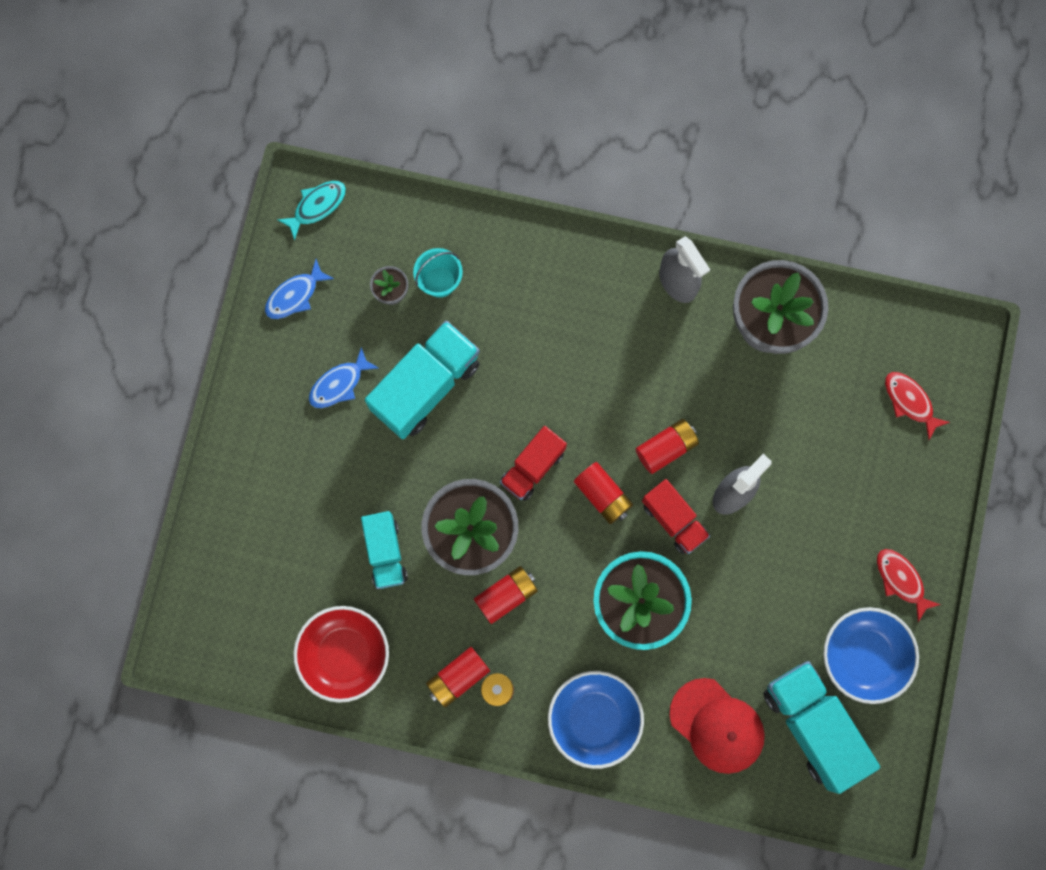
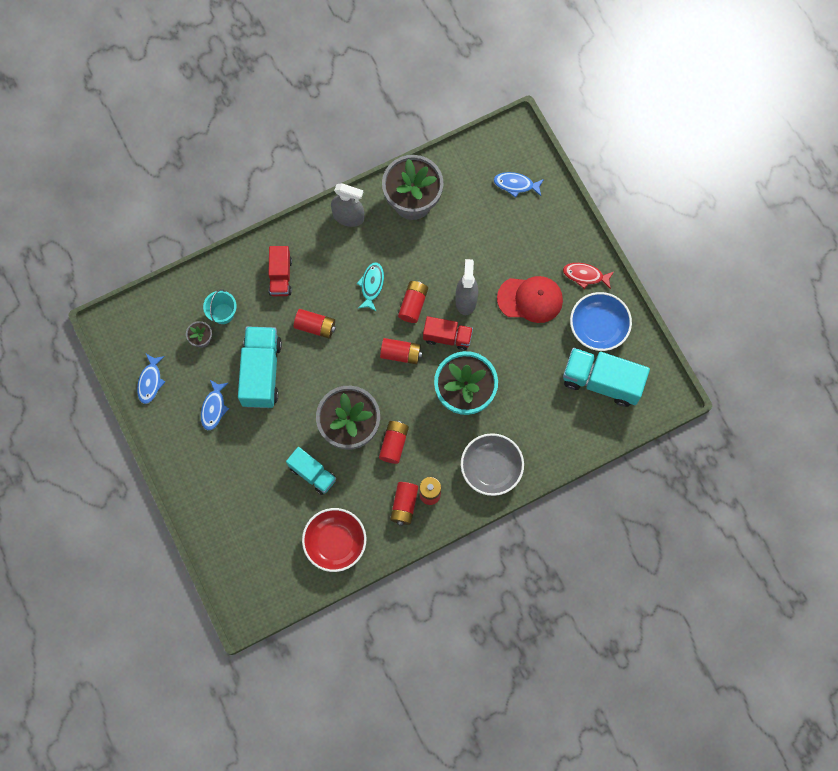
camera: 40 degrees left, 5 degrees down
turquoise fish [277,181,346,240] -> turquoise fish moved to [357,262,384,312]
red truck [500,426,567,501] -> red truck moved to [268,246,292,296]
blue bowl [548,671,644,769] -> grey bowl [461,433,524,496]
red cap [669,678,765,774] -> red cap moved to [497,276,563,323]
red fish [885,372,950,440] -> blue fish [494,172,544,198]
none -> red battery [294,309,336,338]

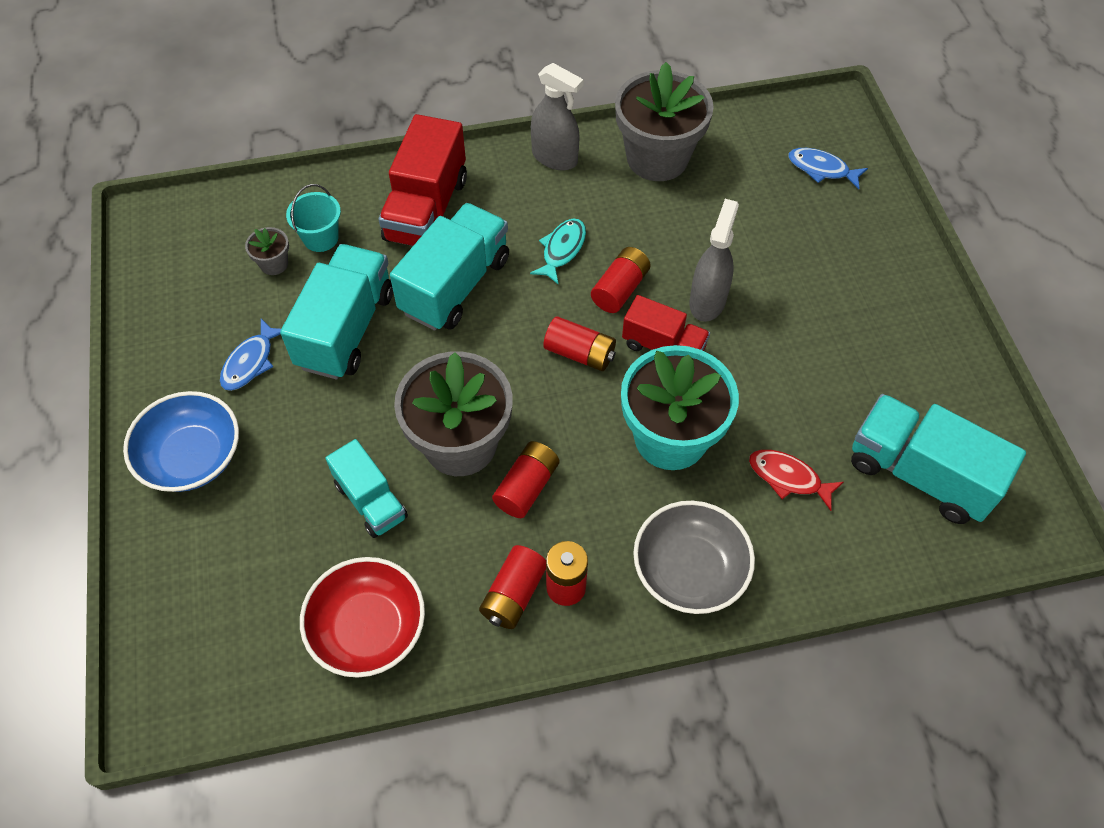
camera: 15 degrees right, 15 degrees down
blue fish [137,354,165,404] -> none
red truck [268,246,292,296] -> red truck [378,114,467,246], size x1.64
red battery [294,309,336,338] -> turquoise truck [390,203,509,331]
red cap [497,276,563,323] -> none
red fish [563,263,614,289] -> red fish moved to [749,450,844,511]
blue bowl [570,292,632,351] -> blue bowl moved to [123,391,239,492]

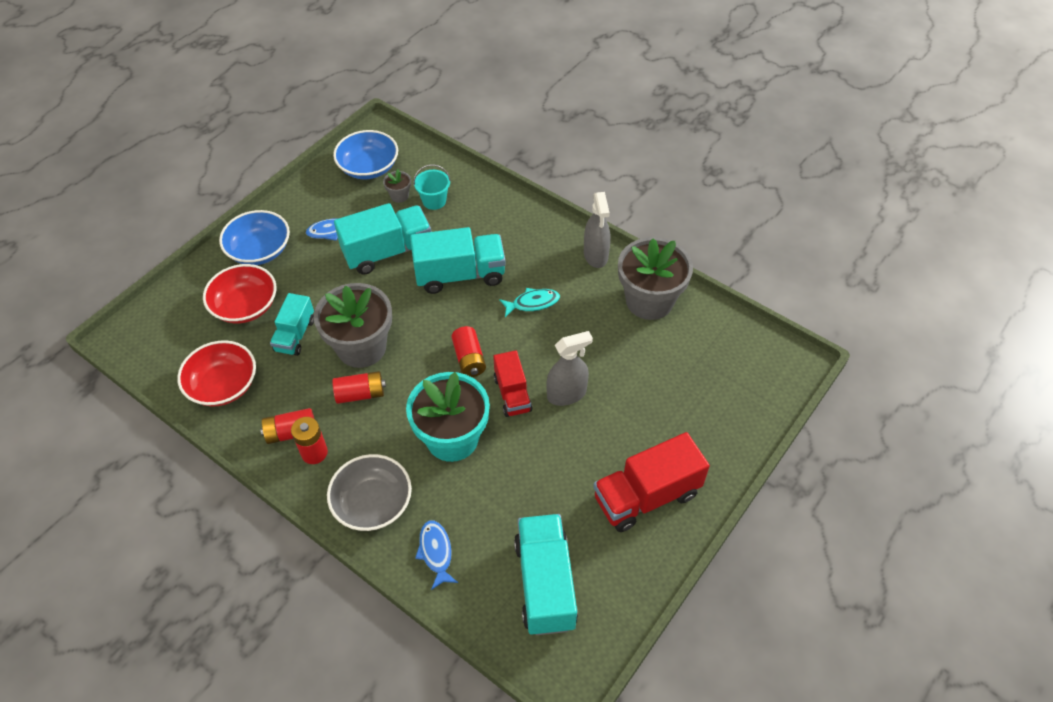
camera: 50 degrees right, 5 degrees down
red truck [378,114,467,246] -> red truck moved to [593,432,710,532]
red battery [591,247,651,313] -> none
red fish [749,450,844,511] -> none
blue fish [788,148,868,189] -> blue fish moved to [415,520,458,590]
none -> red bowl [203,264,277,323]
none -> blue bowl [333,130,398,179]

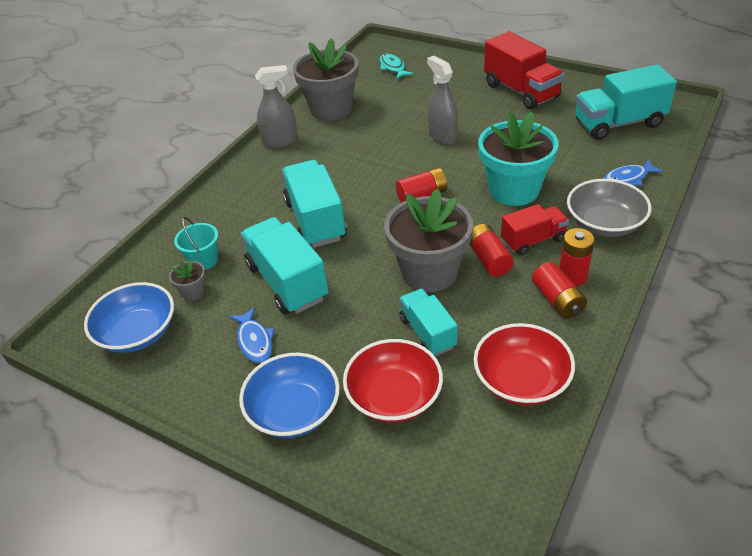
camera: 95 degrees left, 10 degrees down
turquoise truck [270,293,314,356] -> turquoise truck turned 120 degrees counterclockwise [399,288,458,356]
red truck [493,350,532,417] -> red truck moved to [501,204,569,255]
turquoise fish [499,288,560,317] -> turquoise fish moved to [380,53,413,79]

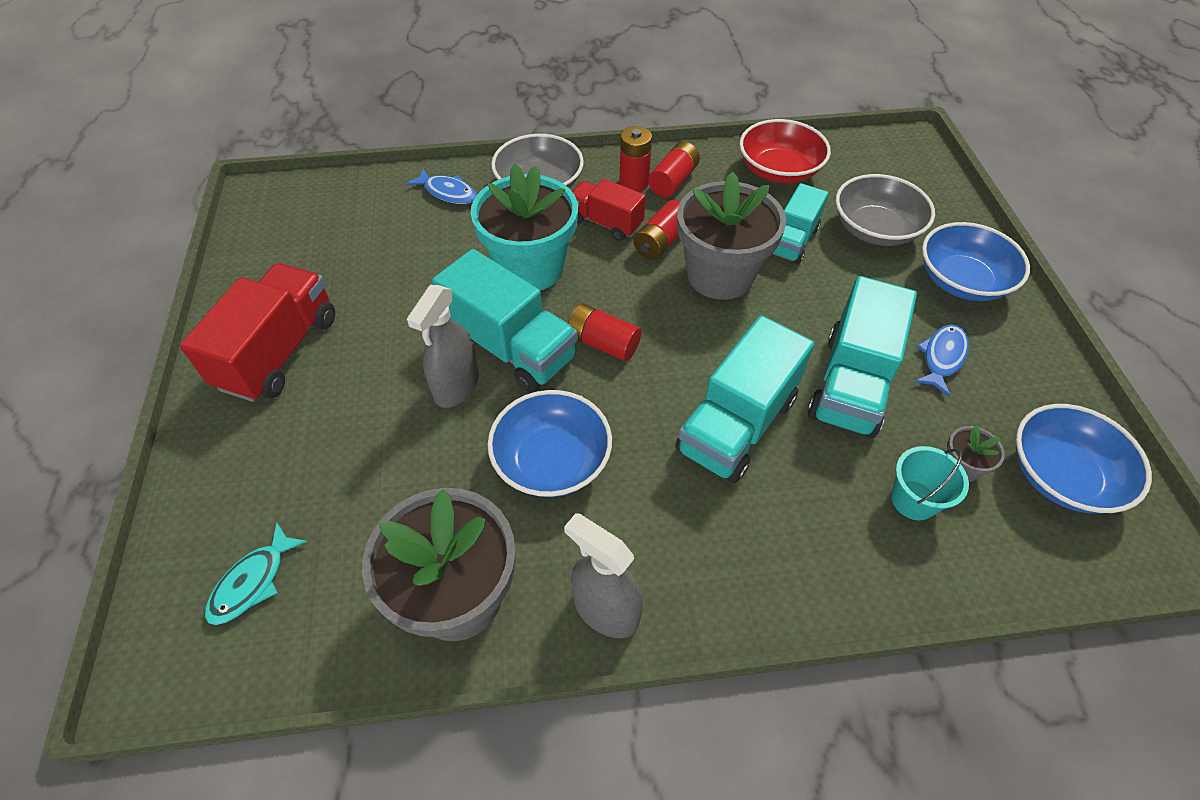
camera: 130 degrees left, 10 degrees up
red bowl [343,339,443,423] -> grey bowl [836,174,935,246]
turquoise truck [575,65,677,140] -> turquoise truck moved to [432,249,578,393]
none -> blue bowl [488,390,612,497]

